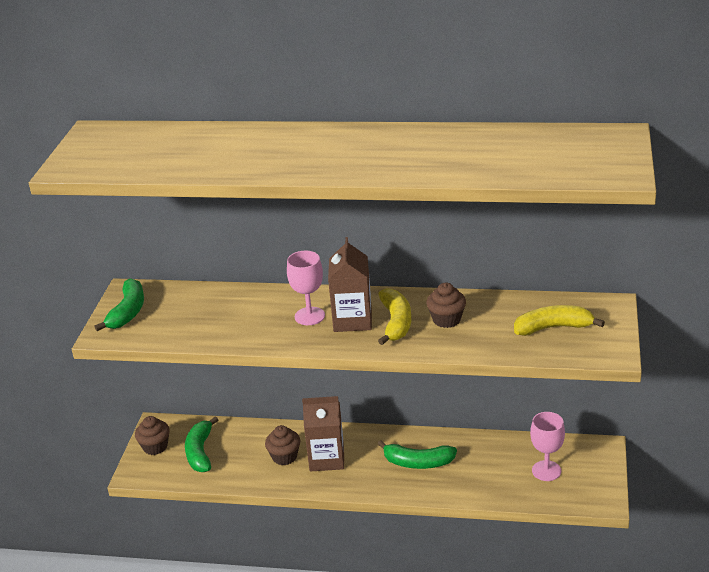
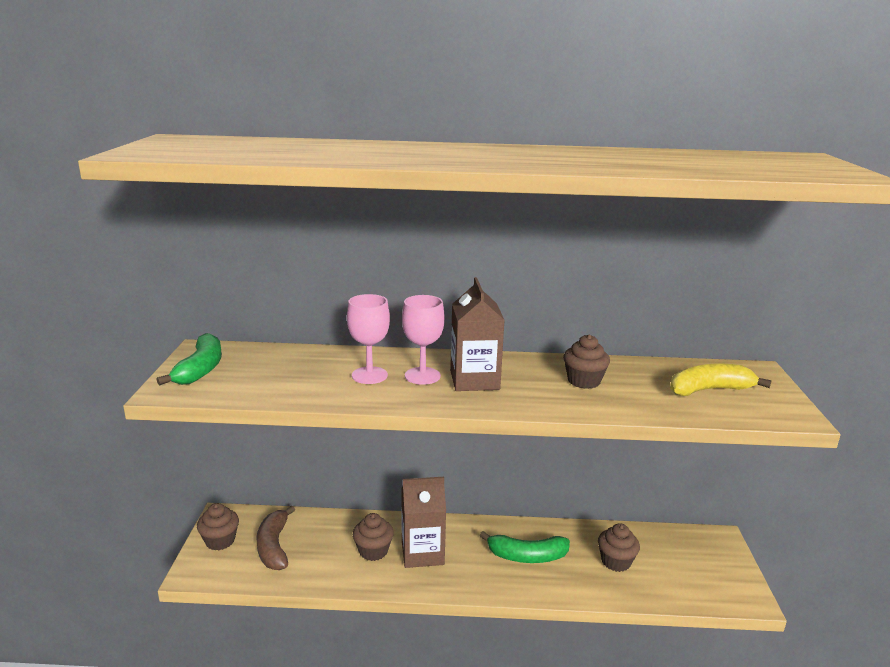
camera: 10 degrees left, 10 degrees down
green banana [185,416,218,472] -> brown banana [256,506,295,570]
yellow banana [378,288,411,345] -> none
pink goblet [530,412,565,481] -> pink goblet moved to [347,294,390,384]
none -> brown cupcake [598,523,640,572]

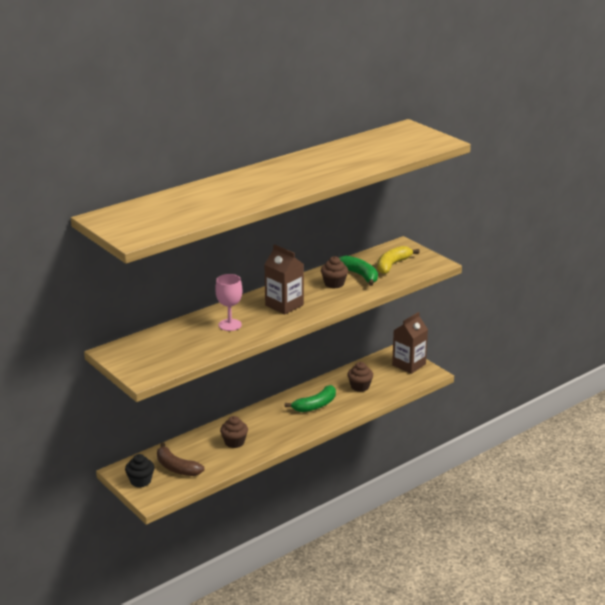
camera: 40 degrees left, 5 degrees up
green banana [157,333,222,385] -> green banana moved to [340,256,378,286]
brown cupcake [197,503,239,550] -> black cupcake [125,454,154,488]
brown carton [401,477,446,568] -> brown carton moved to [392,312,428,374]
pink goblet [402,295,445,385] -> none

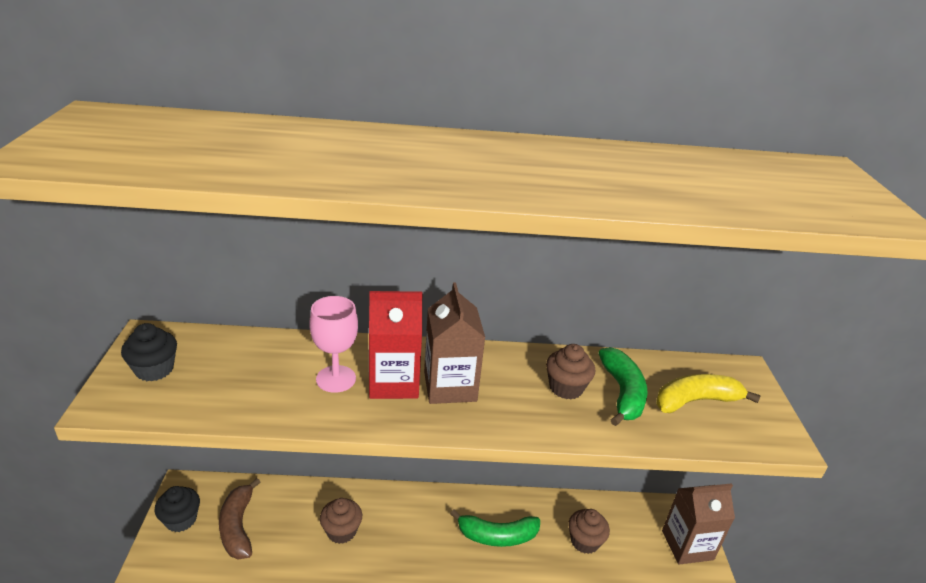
camera: 35 degrees right, 5 degrees up
none -> black cupcake [121,323,177,381]
none -> red carton [369,291,423,399]

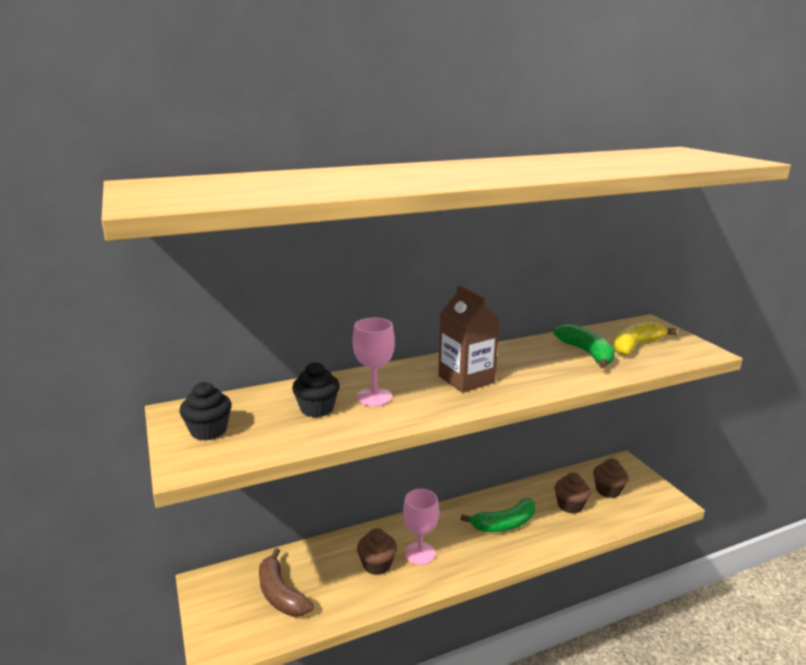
camera: 20 degrees left, 10 degrees down
black cupcake [155,486,200,532] -> black cupcake moved to [292,362,340,417]
red carton [369,291,423,399] -> none
brown cupcake [546,344,595,399] -> brown cupcake moved to [593,458,628,498]
brown carton [662,483,735,564] -> none
none -> pink goblet [403,489,439,565]

